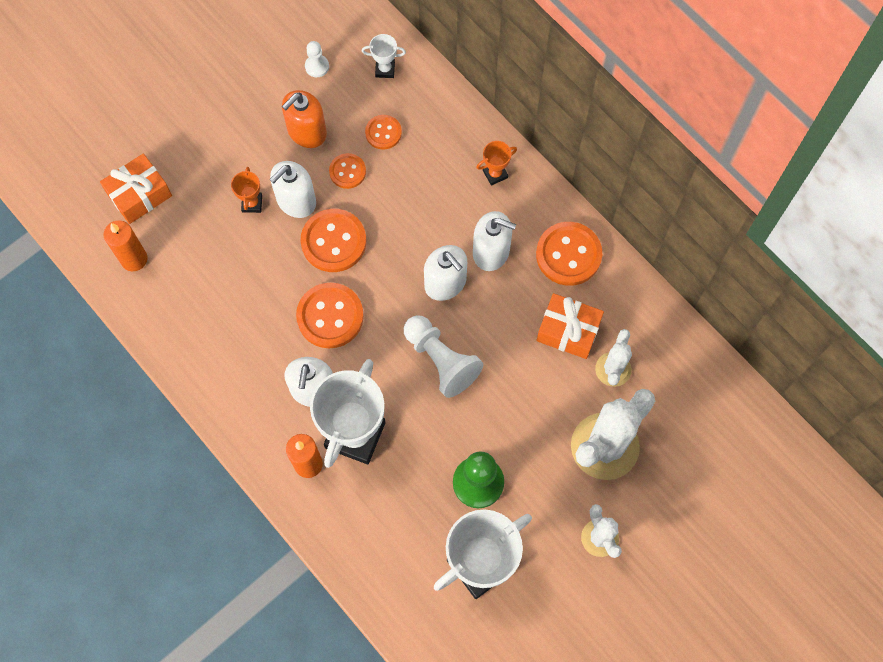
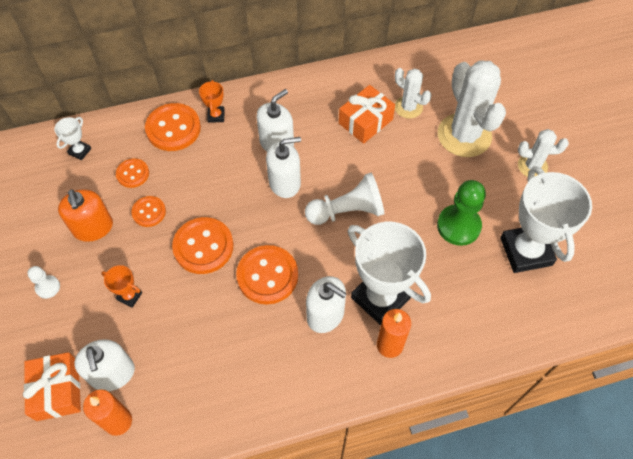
camera: 65 degrees left, 10 degrees down
white soap dispenser [270,161,316,218] -> white soap dispenser moved to [74,339,135,391]
white pawn [305,41,329,77] -> white pawn moved to [27,266,60,299]
orange button [536,222,602,286] -> orange button moved to [145,103,201,151]

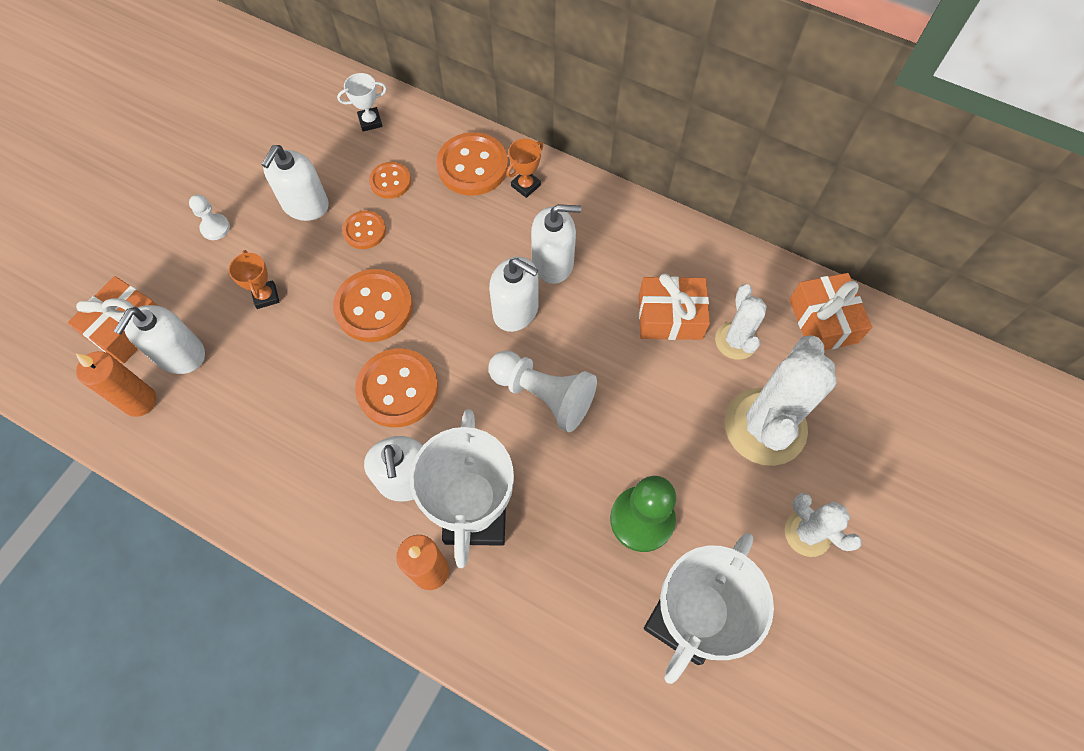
camera: 45 degrees right, 5 degrees up
orange soap dispenser [58,189,113,242] -> white soap dispenser [261,145,329,221]
none -> orange gift [789,273,872,350]

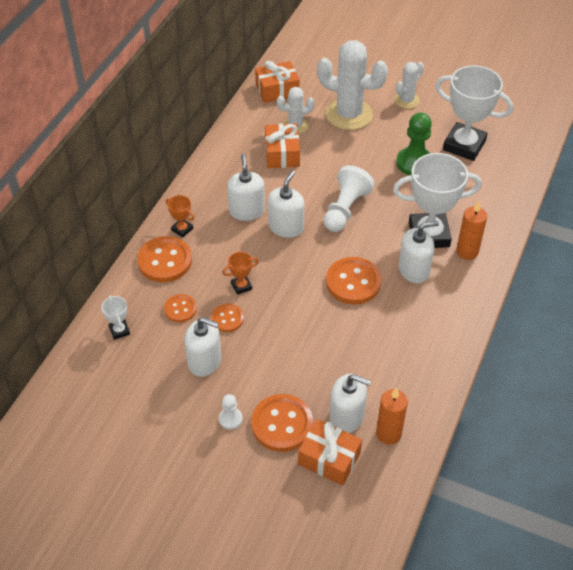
camera: 95 degrees left, 15 degrees down
orange trophy [229,250,279,309] -> orange trophy moved to [222,252,259,295]
orange button [333,269,413,342] -> orange button moved to [251,394,313,452]

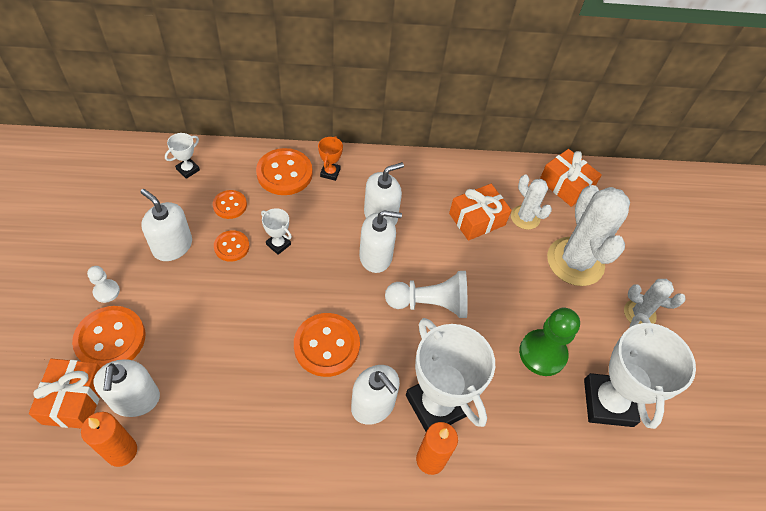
camera: 60 degrees right, 5 degrees up
white soap dispenser [184,317,222,377] -> white soap dispenser turned 135 degrees clockwise [141,189,192,261]
orange trophy [222,252,259,295] -> white trophy [261,208,292,255]

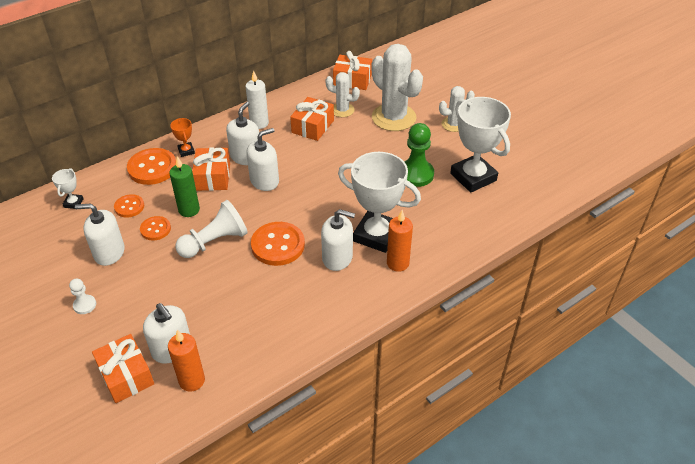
camera: 30 degrees left, 10 degrees down
orange button [72,306,146,367] -> none
white trophy [261,208,292,255] -> green candle [169,156,200,217]
white pawn [385,271,468,318] -> white pawn moved to [176,200,248,258]
none -> orange gift [192,147,230,191]
none -> white candle [245,70,269,129]

